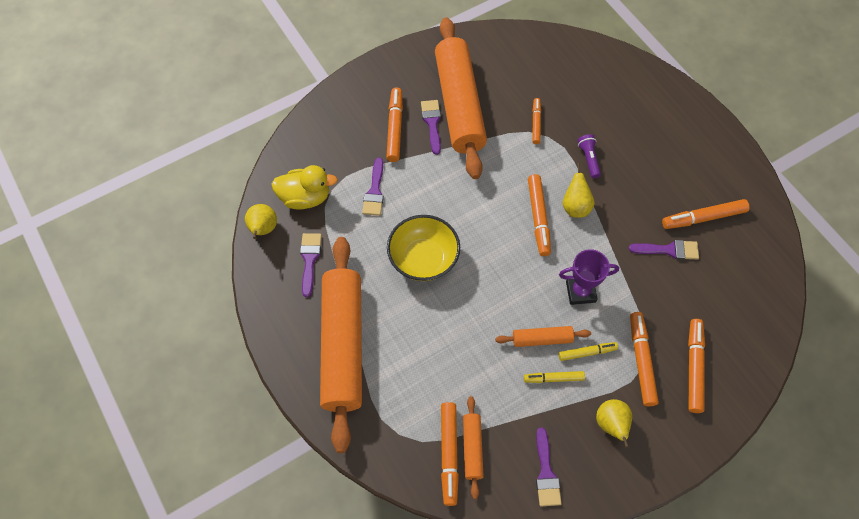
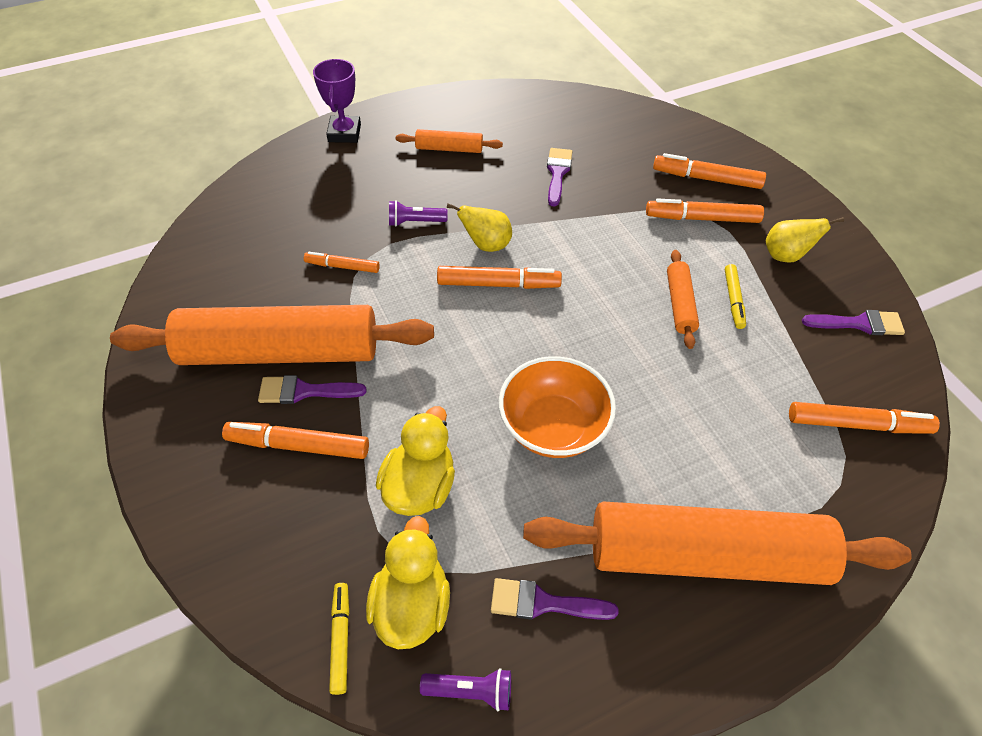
camera: 85 degrees left, 10 degrees down
yellow pear [245,204,277,239] -> purple flashlight [420,668,511,711]
purple brush [362,158,384,216] -> yellow duck [376,406,455,516]
yellow bowl [387,215,460,281] -> orange bowl [499,356,616,458]
orange rolling pin [463,396,484,499] -> orange rolling pin moved to [396,129,503,153]
purple trophy [559,249,619,305] -> purple trophy moved to [313,59,361,143]
yellow marker [559,342,618,361] -> yellow marker moved to [329,583,349,695]
orange marker [662,199,750,229] -> none

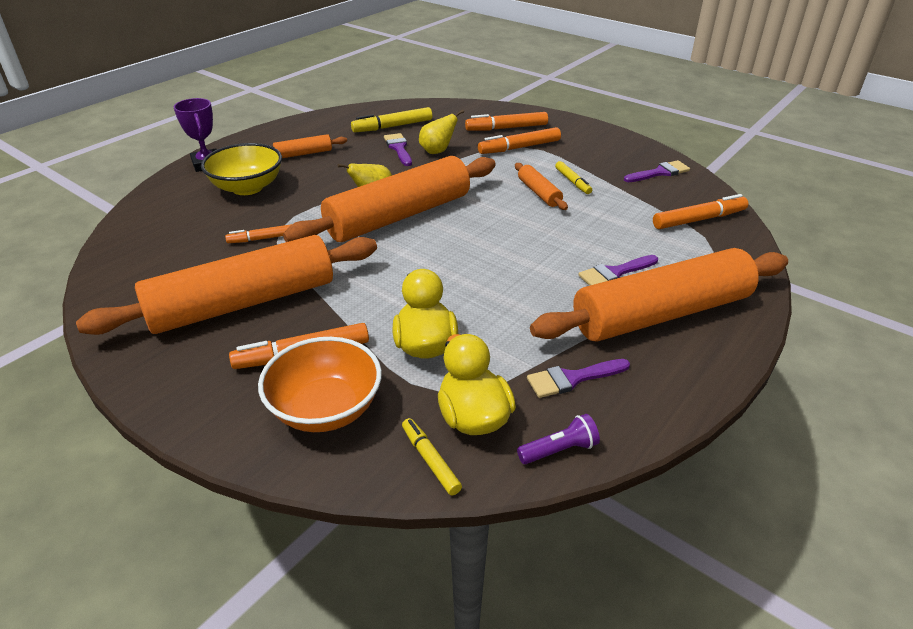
camera: 25 degrees left, 15 degrees down
purple brush [258,375,367,404] -> purple brush moved to [578,255,658,286]
purple flashlight [389,200,448,227] -> none
orange marker [437,266,562,289] -> orange rolling pin [283,156,496,242]
orange bowl [499,356,616,458] -> orange bowl moved to [258,337,382,432]
yellow pear [766,217,844,263] -> yellow pear moved to [419,110,464,154]
none -> yellow bowl [201,143,282,195]
none -> yellow marker [351,107,432,133]

